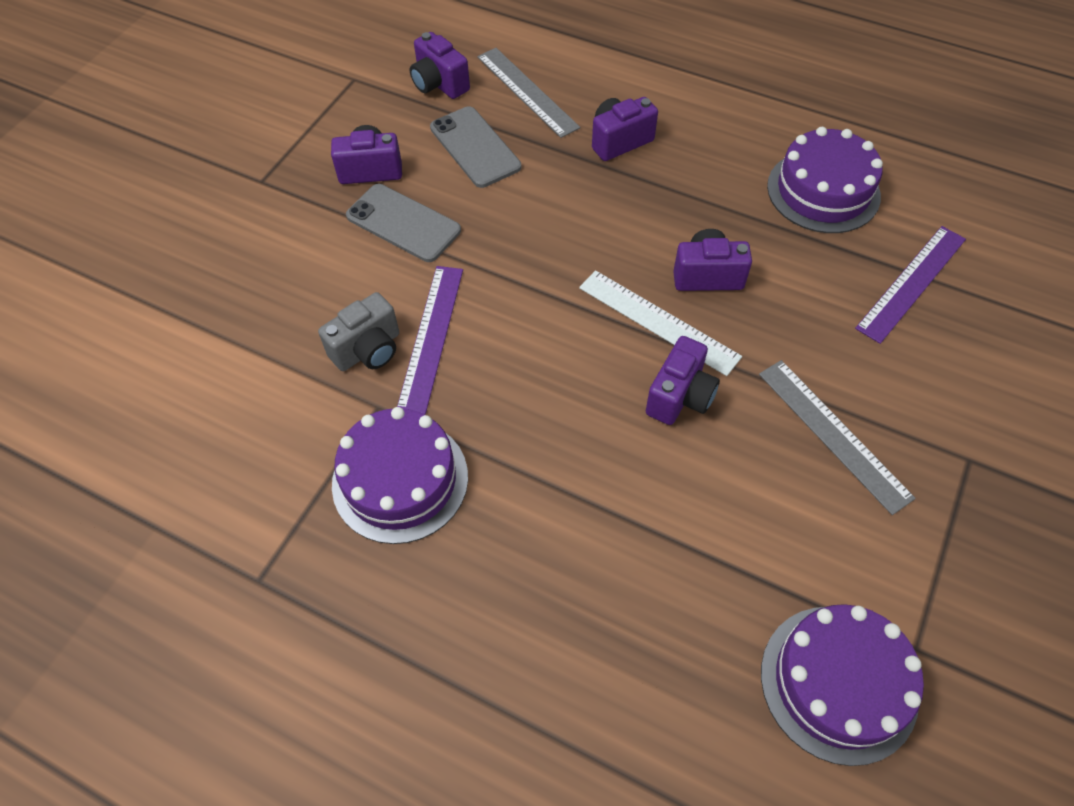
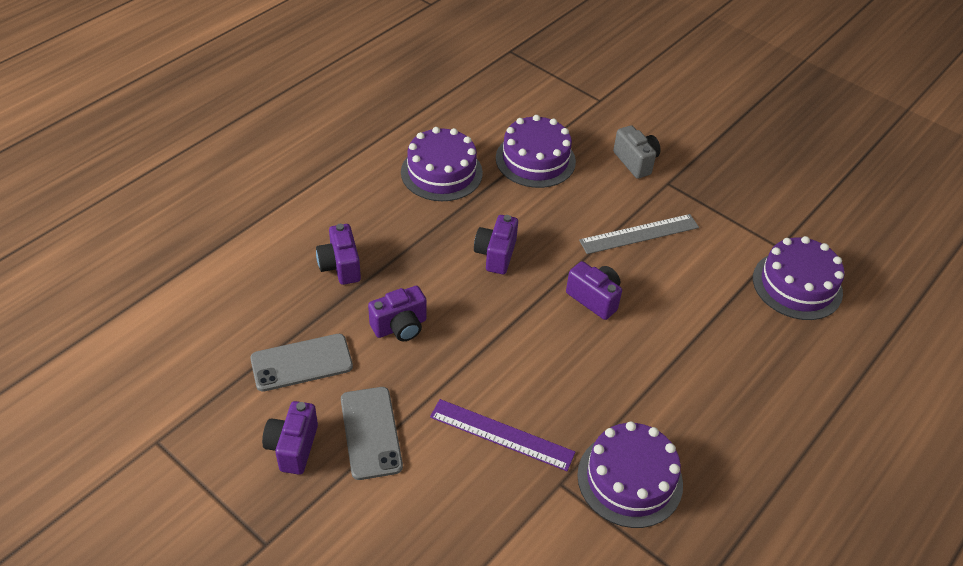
camera: 80 degrees left, 10 degrees down
grey camera [318,292,399,371] -> grey camera moved to [613,125,661,179]
grey phone [346,184,461,262] -> grey phone turned 60 degrees counterclockwise [341,387,403,480]
purple camera [410,32,470,99] -> purple camera moved to [368,286,427,341]
grey ruler [477,48,580,138] -> none
white ruler [579,270,742,376] -> none
purple ruler [855,226,966,344] -> purple cake [496,115,576,188]

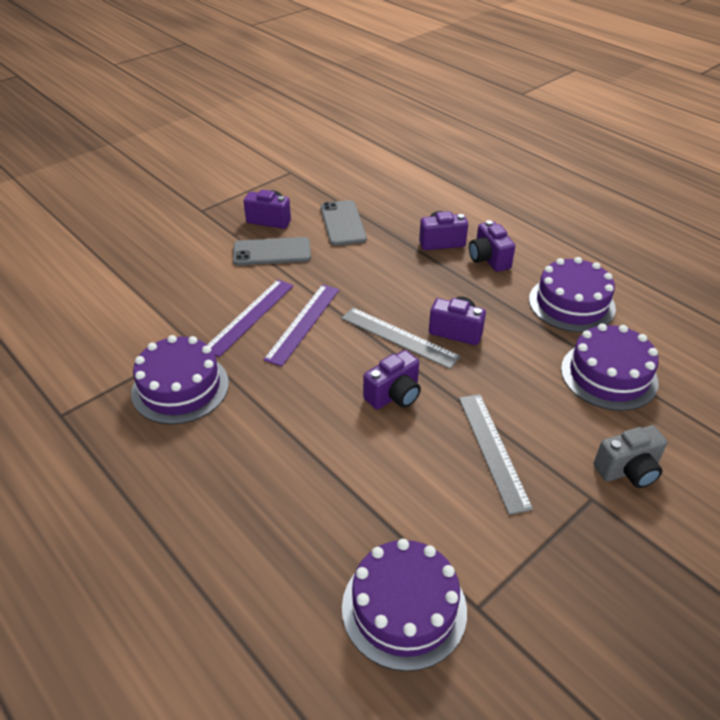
camera: 100 degrees right, 5 degrees down
purple camera [368,286,427,341] -> purple camera moved to [469,220,515,272]
none -> purple ruler [263,284,339,366]
none -> grey ruler [341,308,461,369]

